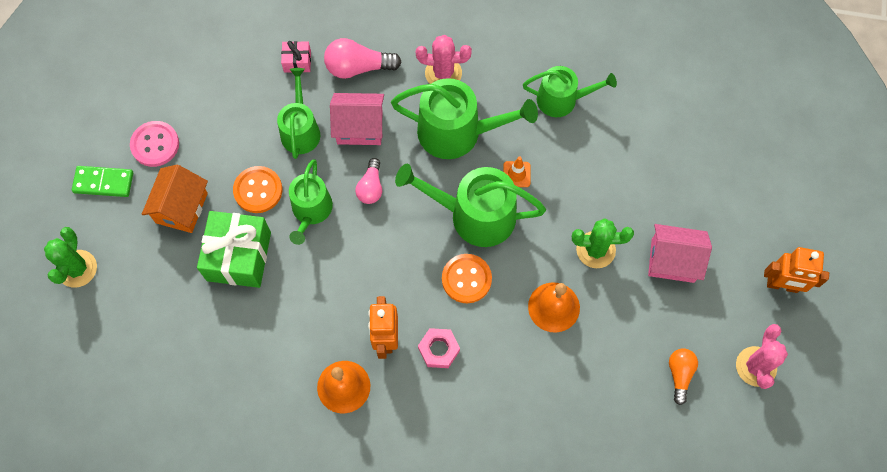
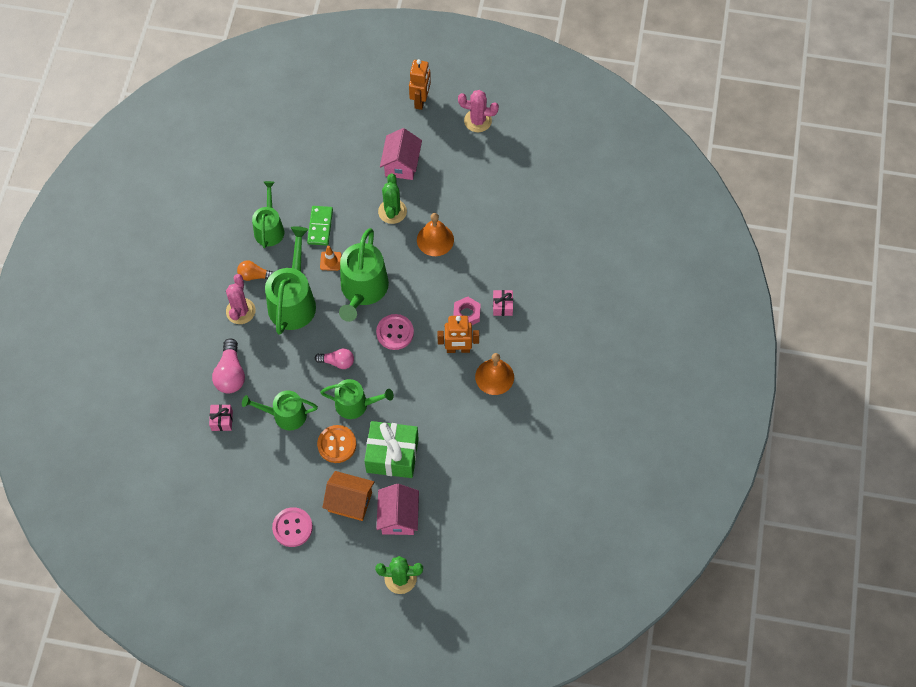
camera: 90 degrees left, 5 degrees down
green domino [72,166,133,197] -> green domino moved to [307,206,333,246]
pink house [330,93,384,145] -> pink house moved to [376,484,419,535]
orange button [442,254,492,303] -> none
orange light bulb [669,349,698,405] -> orange light bulb moved to [237,260,273,281]
none -> pink button [376,314,414,350]
none -> pink gift [493,290,513,316]

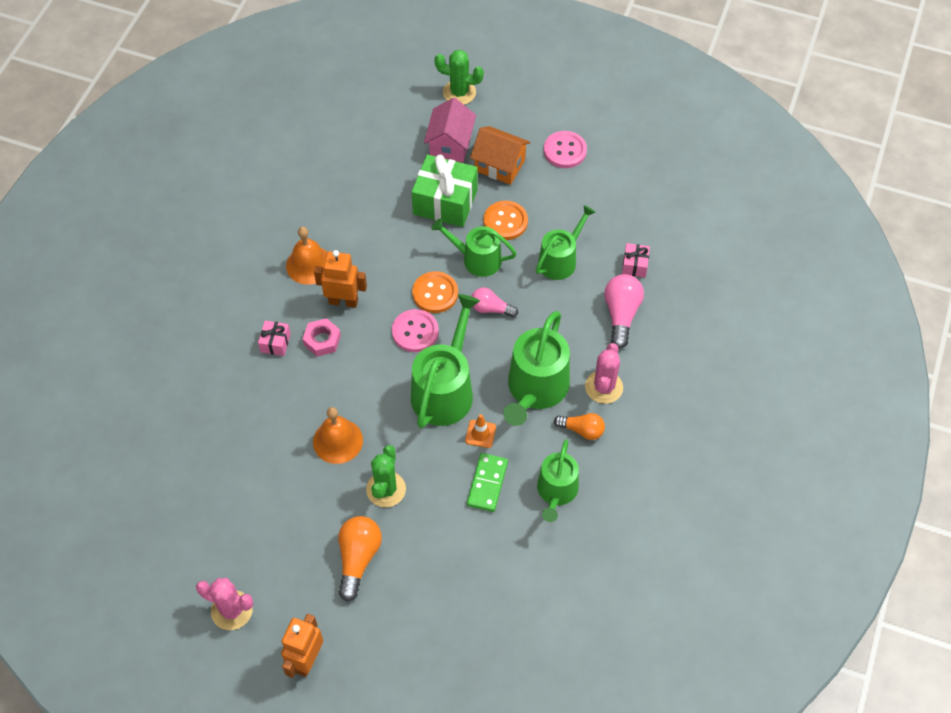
camera: 170 degrees left, 5 degrees down
green watering can [242,390,318,431] -> green watering can turned 60 degrees counterclockwise [536,205,596,280]
pink house [380,128,422,180] -> orange light bulb [338,516,382,601]
none -> orange button [412,271,458,313]

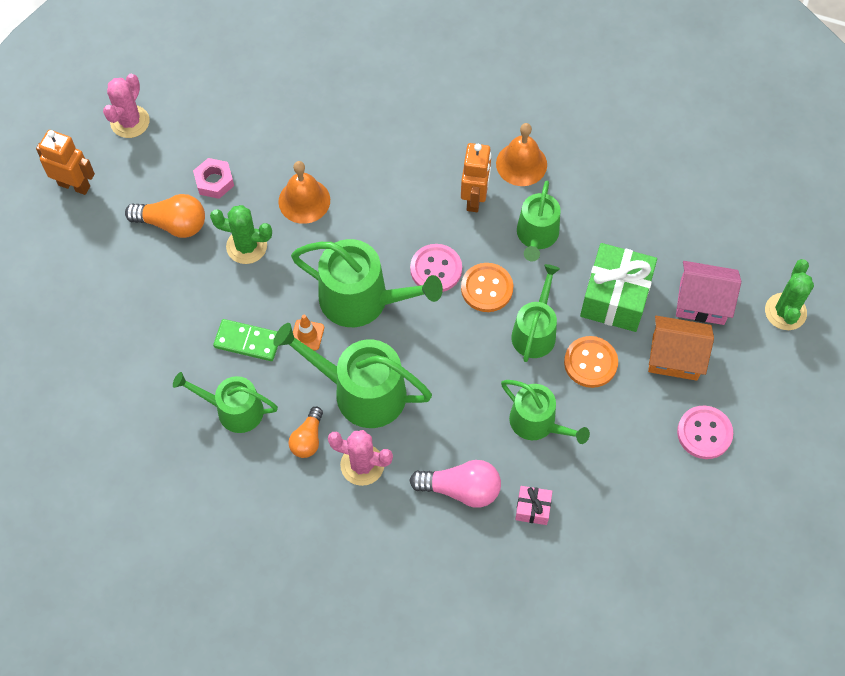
camera: 90 degrees right, 5 degrees up
pink gift [258,320,291,356] -> none
pink nut [303,318,341,357] -> pink nut moved to [193,158,234,199]
orange house [470,126,530,185] -> orange house turned 75 degrees clockwise [648,316,714,381]
pink light bulb [471,287,518,317] -> none
none -> green watering can [517,180,561,262]

